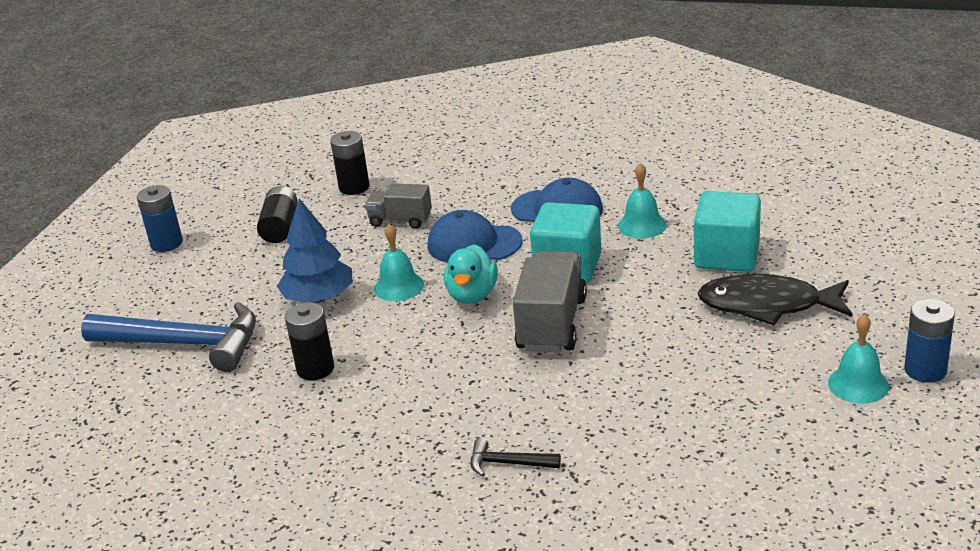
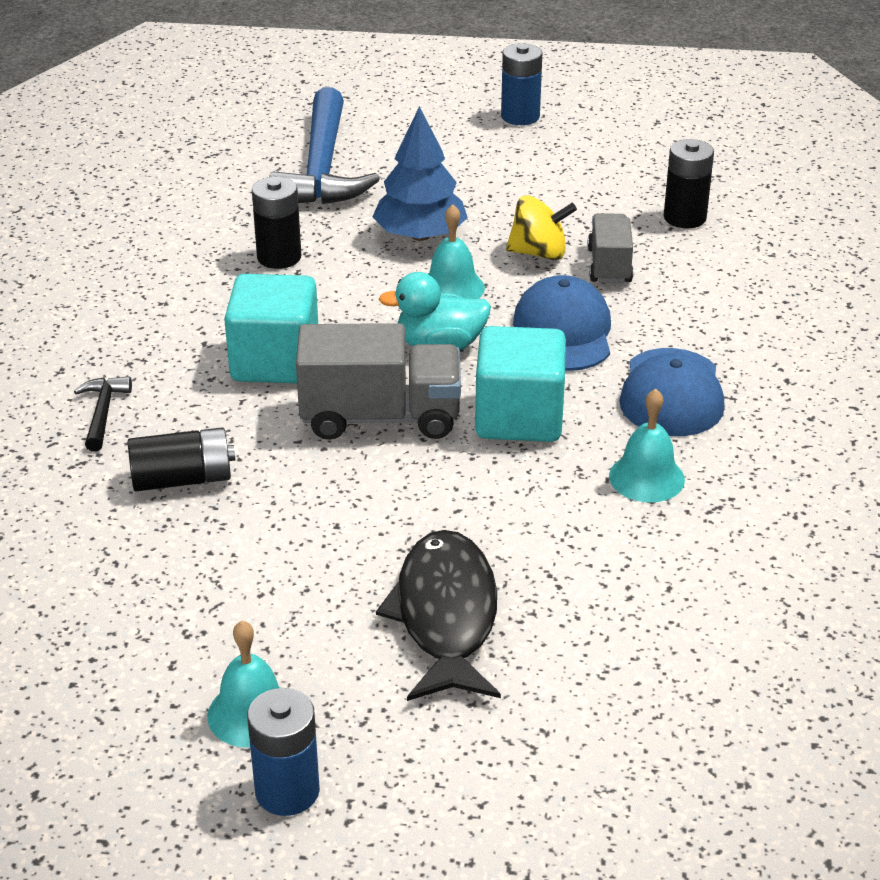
camera: 75 degrees right, 5 degrees up
black battery [257,186,297,243] -> black battery moved to [128,427,235,491]
turquoise cube [694,191,761,272] -> turquoise cube moved to [224,274,318,383]
none -> yellow spinning top [506,195,577,260]

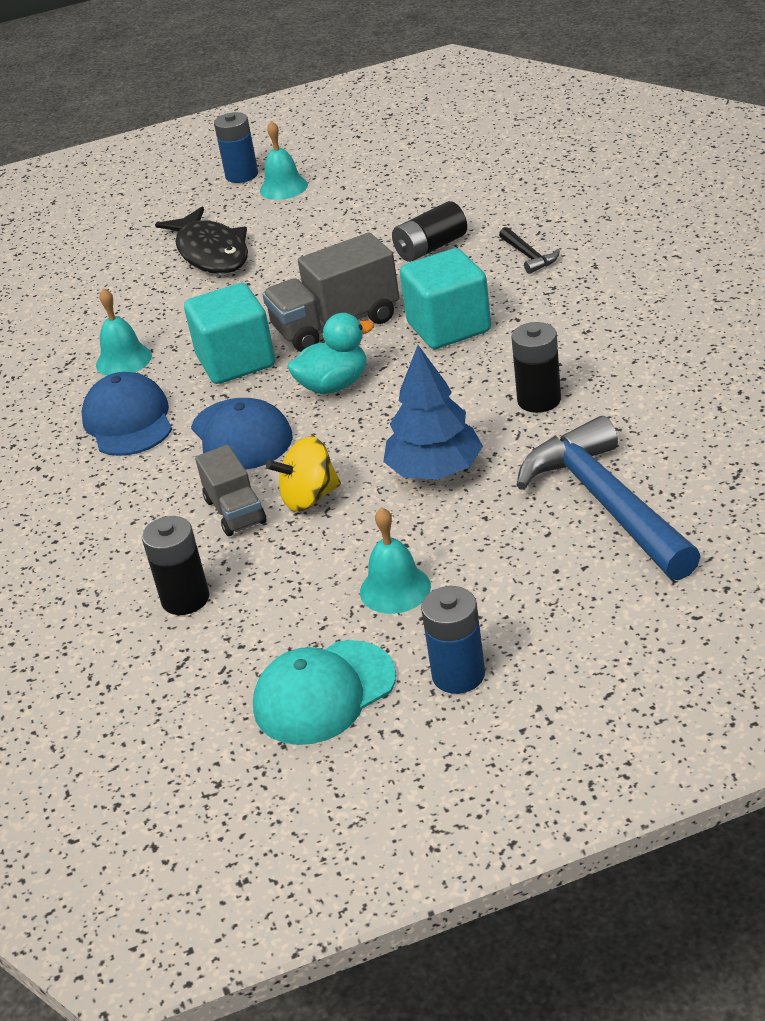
camera: 160 degrees right, 0 degrees up
turquoise bell [428,204,485,299] -> turquoise bell moved to [360,507,431,614]
none -> turquoise cap [253,640,396,745]

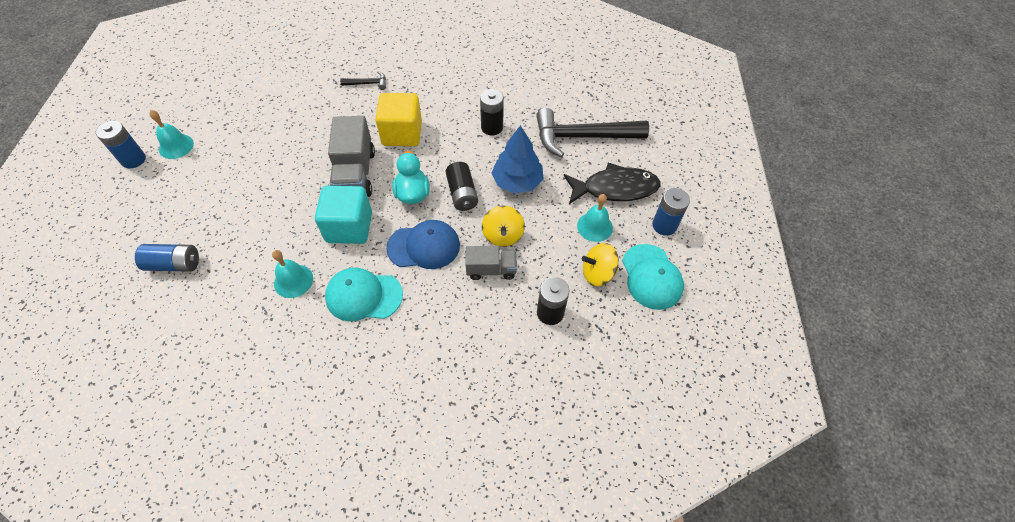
camera: 75 degrees left, 20 degrees up
blue cap [81,372,172,456] -> turquoise cap [325,268,403,321]
black fish [155,206,248,273] -> black fish moved to [564,163,661,204]
black battery [392,201,467,262] -> black battery moved to [445,162,478,211]
turquoise cube [400,248,491,349] -> yellow cube [375,93,422,146]
blue hammer [517,416,701,580] -> black hammer [536,108,649,157]
none -> blue battery [135,244,199,272]
none -> yellow spinning top [582,243,619,286]

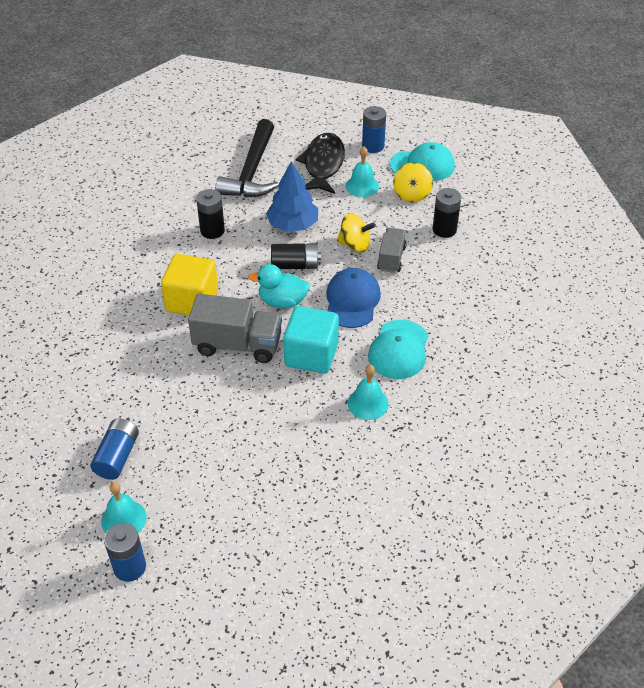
camera: 75 degrees left, 10 degrees down
blue battery [135,244,199,272] -> blue battery moved to [90,418,139,480]
black hammer [340,71,386,90] -> none

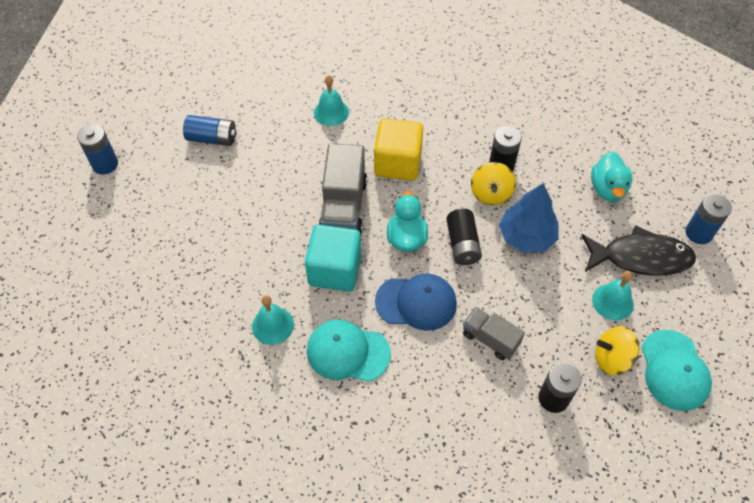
camera: 85 degrees right, 10 degrees up
turquoise bell [101,482,147,533] -> turquoise bell moved to [314,75,349,126]
black hammer [215,119,278,197] -> turquoise duck [591,151,632,202]
yellow spinning top [337,213,376,252] -> yellow spinning top moved to [471,162,516,205]
blue battery [362,106,386,153] -> blue battery moved to [686,194,732,244]
grey truck [377,228,407,273] -> grey truck turned 150 degrees counterclockwise [463,307,525,360]

